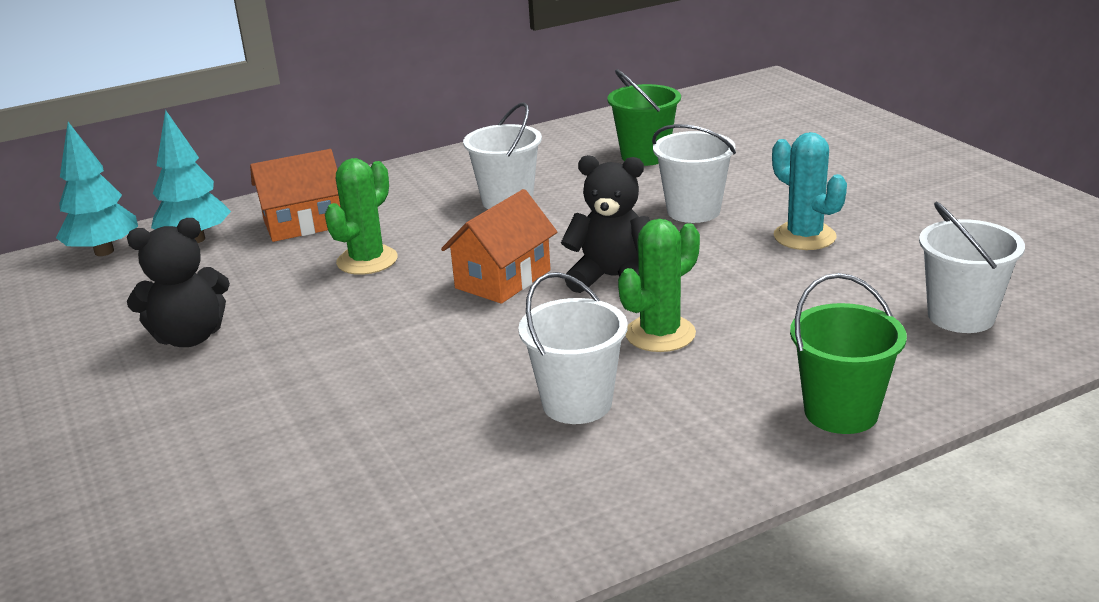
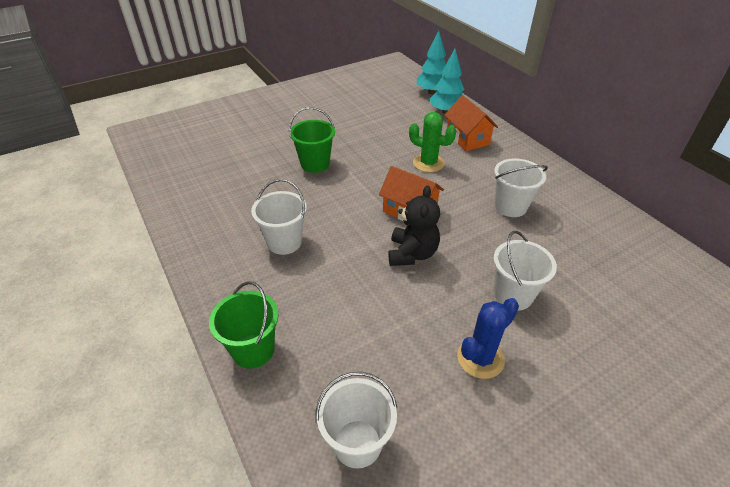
camera: 85 degrees right, 15 degrees up
black teddy bear [127,218,230,347] -> none
green bucket [607,69,681,166] -> green bucket moved to [289,107,335,173]
green cactus [618,219,700,352] -> none
turquoise cactus [772,132,847,250] -> blue cactus [457,298,519,379]

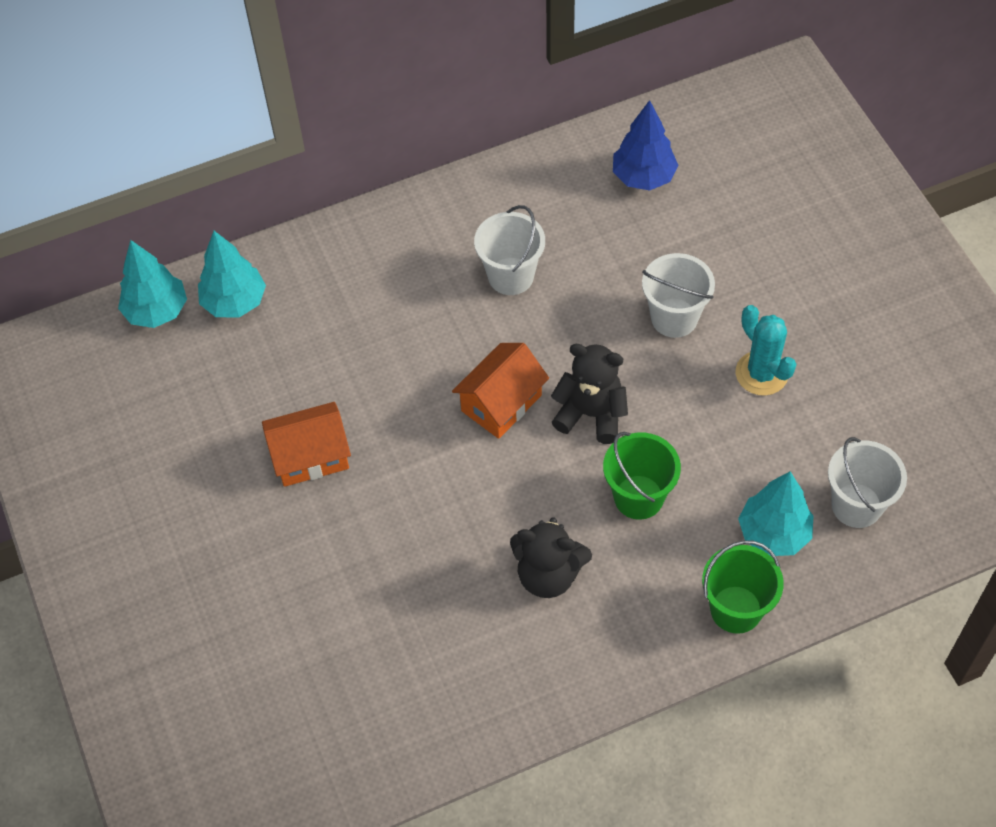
camera: 80 degrees left, 15 degrees up
white bucket [251,179,307,255] -> black teddy bear [510,517,592,598]
green bucket [289,107,335,173] -> green bucket moved to [603,432,681,520]
green cactus [409,112,456,172] -> none
orange house [445,95,498,151] -> orange house moved to [262,402,351,487]
blue cactus [457,298,519,379] -> turquoise cactus [736,305,796,396]
none -> blue tree [613,100,678,190]
none -> turquoise tree [738,472,814,556]

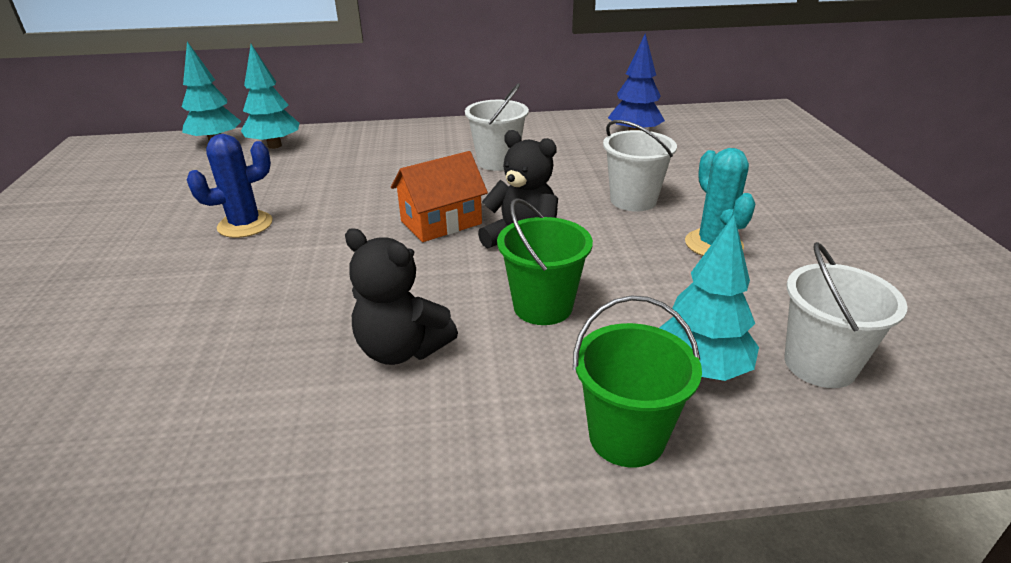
camera: 15 degrees right, 25 degrees down
orange house [262,402,351,487] -> blue cactus [187,134,273,238]

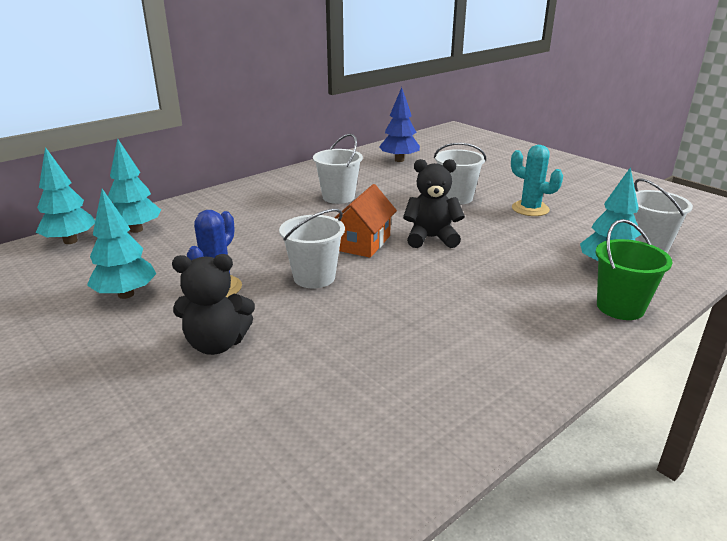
camera: 35 degrees left, 5 degrees down
black teddy bear [345,228,458,365] -> black teddy bear moved to [172,254,255,355]
green bucket [497,198,593,325] -> none
none -> turquoise tree [87,189,157,299]
none -> white bucket [279,209,345,288]

